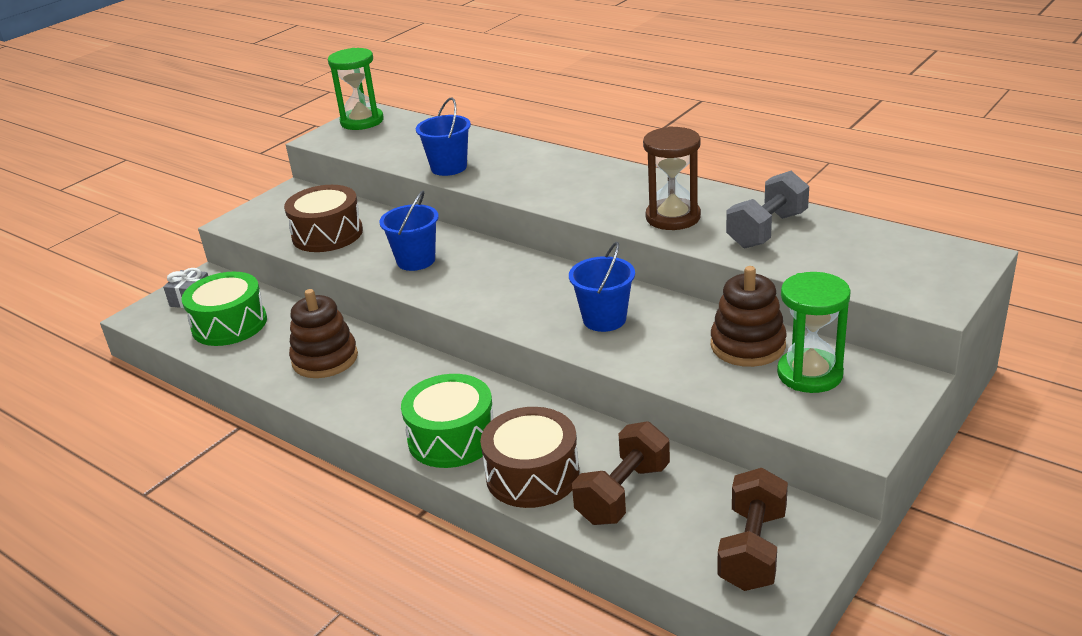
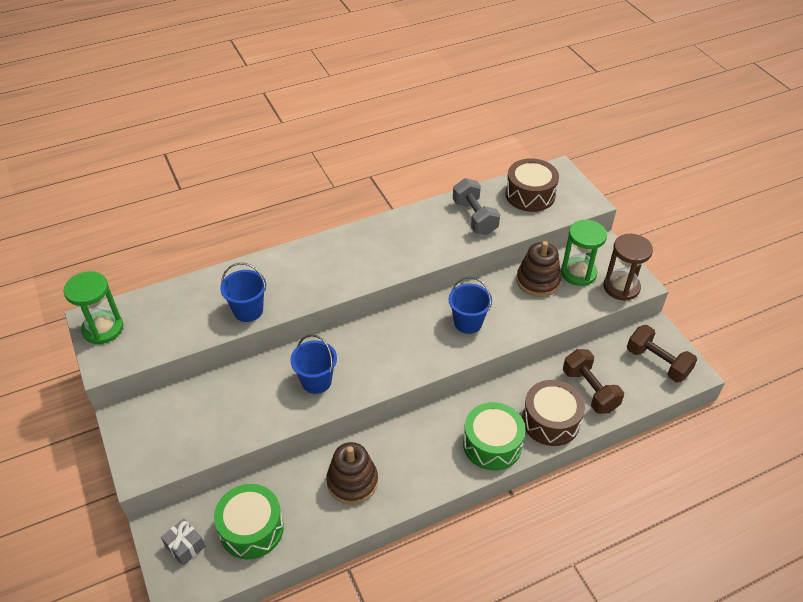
camera: 65 degrees left, 15 degrees up
brown drum [284,185,363,252] -> brown drum moved to [505,158,559,212]
brown hourglass [643,126,701,230] -> brown hourglass moved to [603,234,653,301]

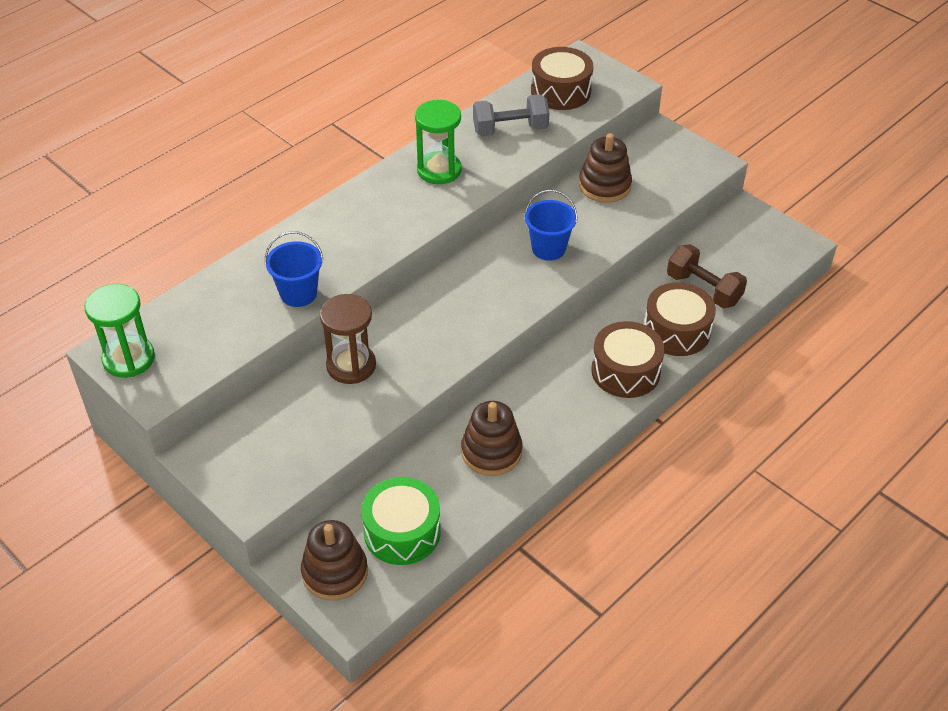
camera: 20 degrees left, 0 degrees up
grey gift [161,519,206,566] -> brown stacking toy [301,520,368,601]
blue bucket [290,334,337,394] -> none
grey dumbbell [453,178,500,235] -> grey dumbbell turned 60 degrees counterclockwise [473,94,549,136]
green drum [463,402,526,471] -> brown drum [591,321,665,398]
green hourglass [561,220,607,286] -> green hourglass moved to [415,100,462,184]
brown hourglass [603,234,653,301] -> brown hourglass moved to [320,294,376,384]
brown dumbbell [627,325,697,383] -> none

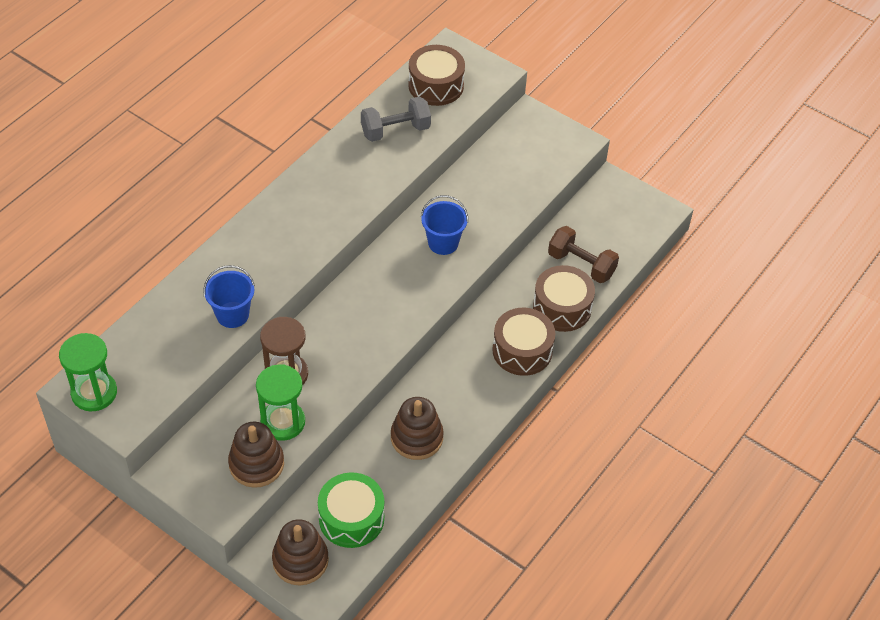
camera: 10 degrees left, 5 degrees up
green hourglass [415,100,462,184] -> green hourglass moved to [256,364,305,441]
brown stacking toy [579,133,632,203] -> brown stacking toy moved to [228,422,284,488]

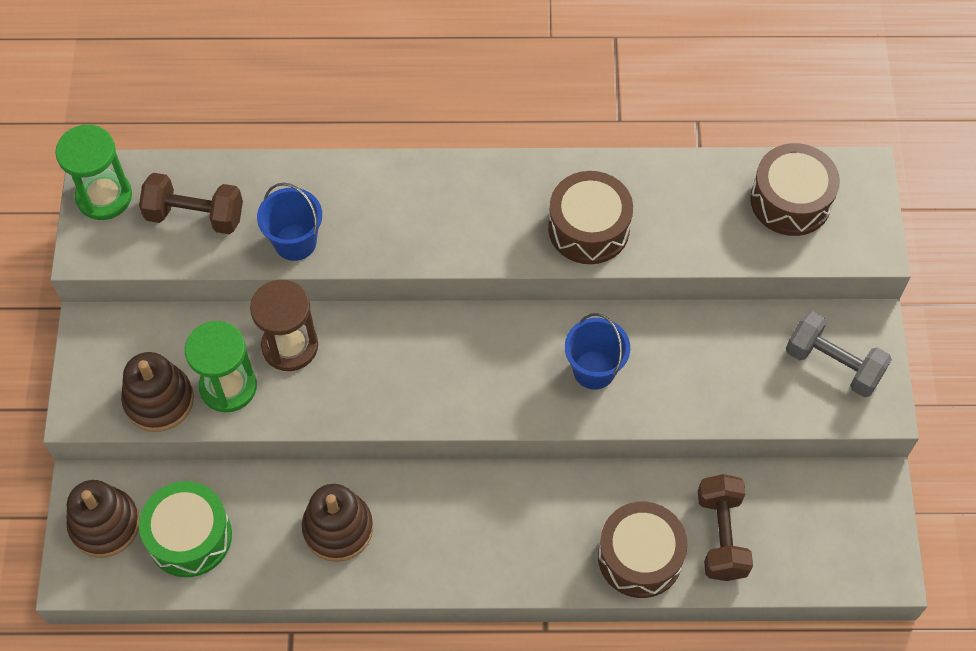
camera: 55 degrees right, 10 degrees up
grey dumbbell [361,97,431,142] -> grey dumbbell moved to [786,311,892,397]
brown drum [492,308,555,376] -> brown drum moved to [548,171,633,264]
none -> brown dumbbell [139,173,243,234]

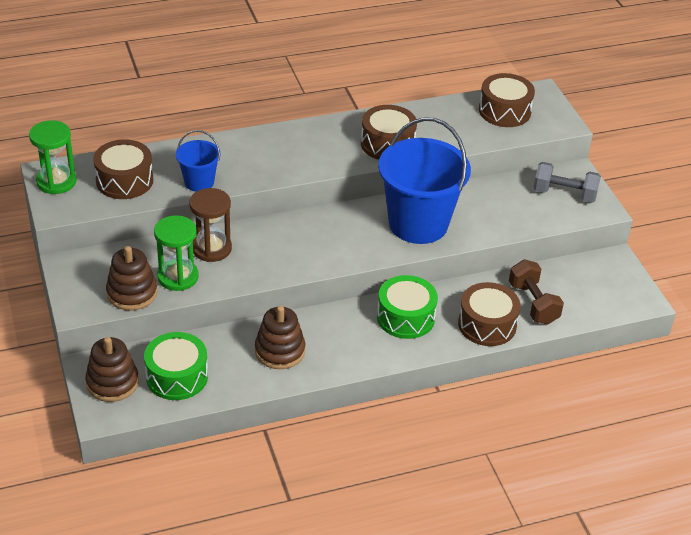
camera: 20 degrees left, 20 degrees down
brown dumbbell [139,173,243,234] -> brown drum [93,139,153,199]
blue bucket [565,313,630,389] -> blue bucket [378,117,471,244], size x2.06
none -> green drum [377,275,438,339]

